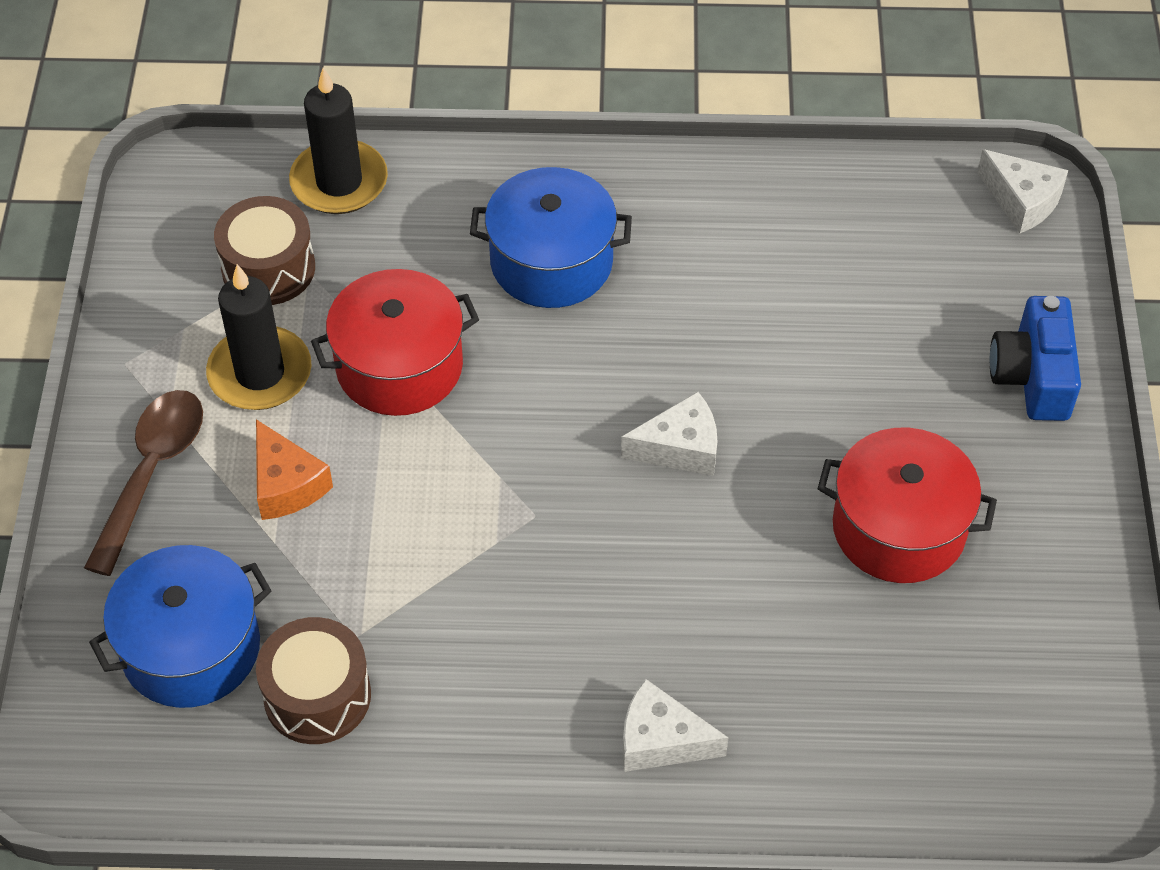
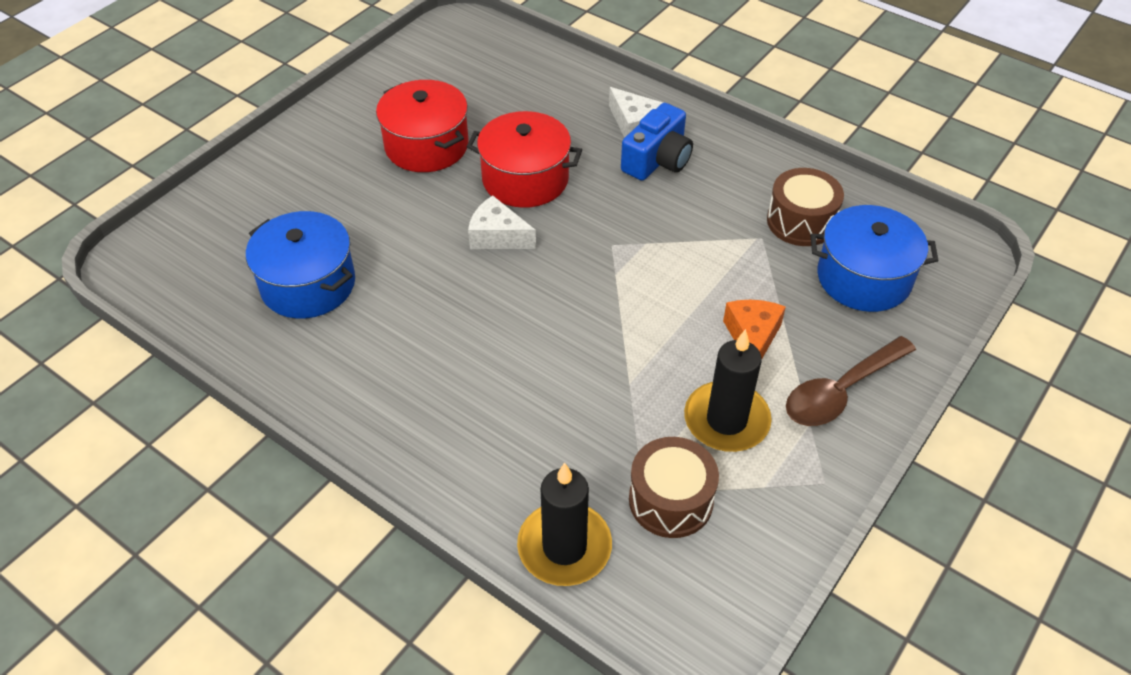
camera: 145 degrees left, 5 degrees down
red pot [311,269,479,416] -> red pot moved to [467,111,582,208]
blue pot [470,167,632,308] -> blue pot moved to [246,211,355,319]
white cheese [977,149,1069,233] -> none
blue camera [990,296,1081,421] -> blue camera moved to [621,103,693,181]

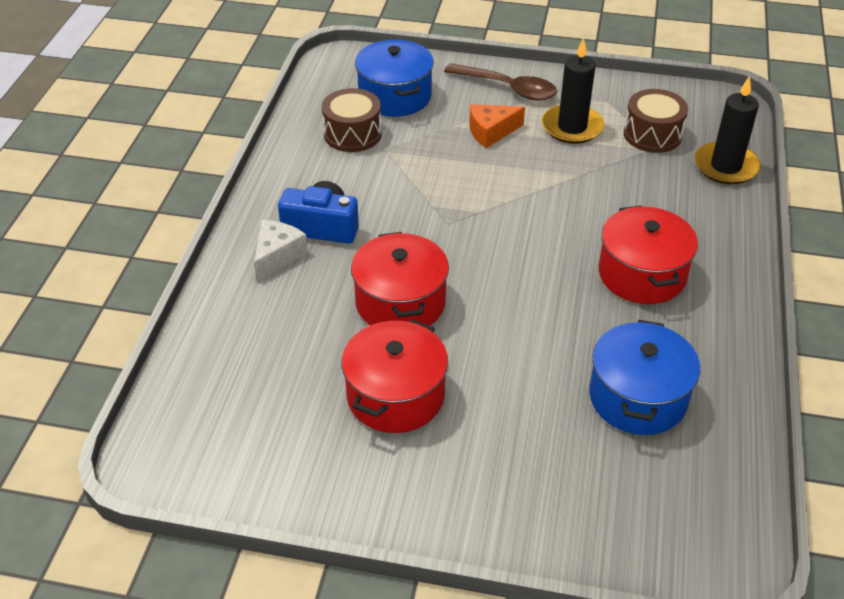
camera: 115 degrees left, 5 degrees down
white cheese [468,195,536,249] -> none
none -> red pot [599,206,698,304]

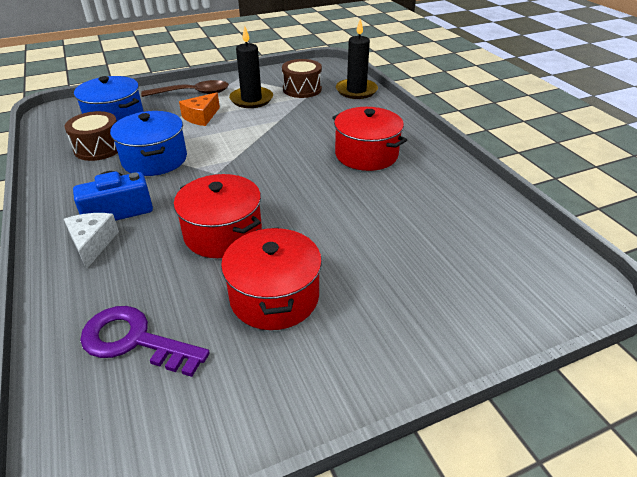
camera: 35 degrees left, 5 degrees down
blue pot [589,320,700,435] -> blue pot moved to [110,111,187,176]
none -> purple key [80,306,210,377]

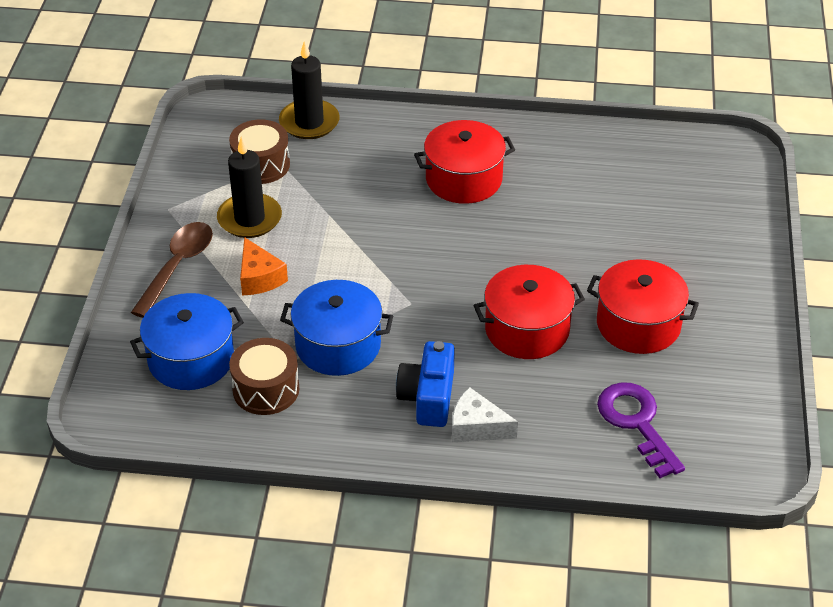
camera: 60 degrees left, 5 degrees up
purple key [80,306,210,377] -> purple key turned 105 degrees clockwise [597,382,685,478]

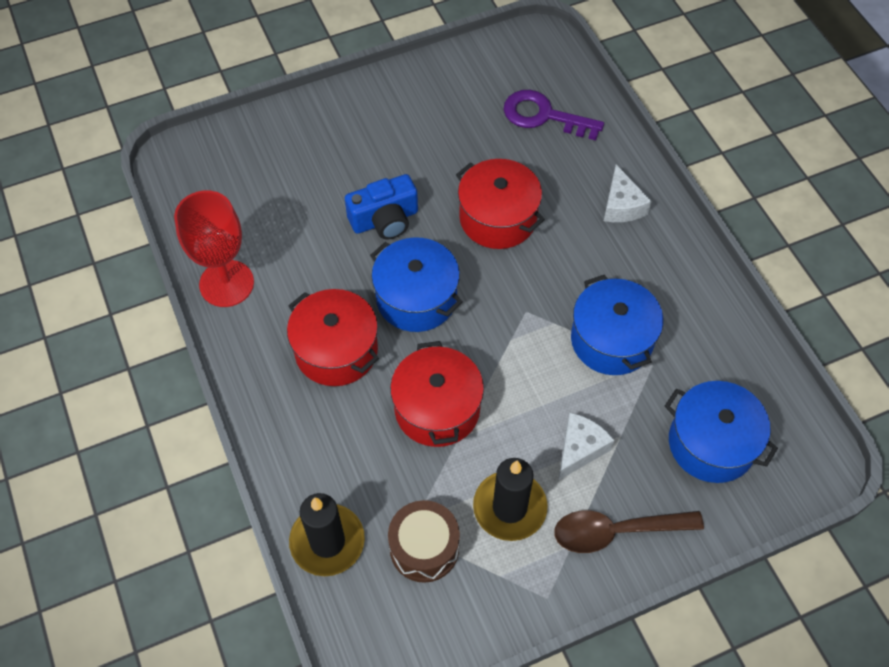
camera: 120 degrees left, 15 degrees up
brown drum [229,338,299,415] -> none
orange cheese [240,237,288,295] -> white cheese [558,413,614,480]
blue camera [396,341,455,427] -> blue camera moved to [345,174,418,240]
red pot [587,259,699,354] -> red pot moved to [390,341,484,447]
purple key [597,382,685,478] -> purple key turned 75 degrees clockwise [503,90,604,140]
none -> red goblet [174,190,254,307]
none -> blue pot [370,237,463,332]

